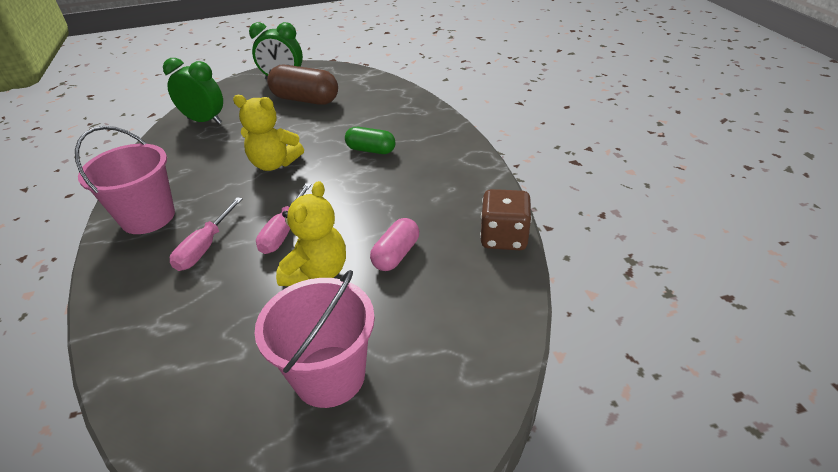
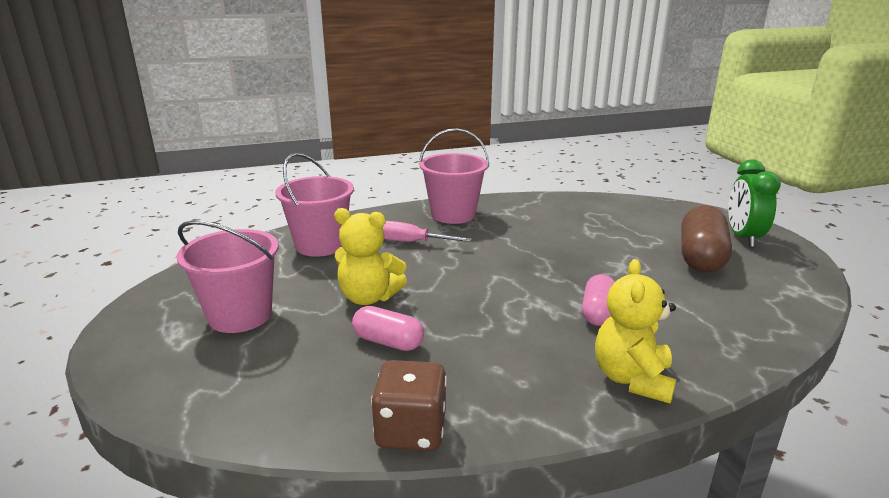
camera: 85 degrees right, 15 degrees down
green clock [163,58,223,124] -> none
yellow teddy bear [233,95,304,171] -> yellow teddy bear moved to [595,259,677,404]
pink screwdriver [256,183,312,254] -> none
green capsule [345,127,396,154] -> pink capsule [582,274,615,326]
none -> pink bucket [275,153,354,257]

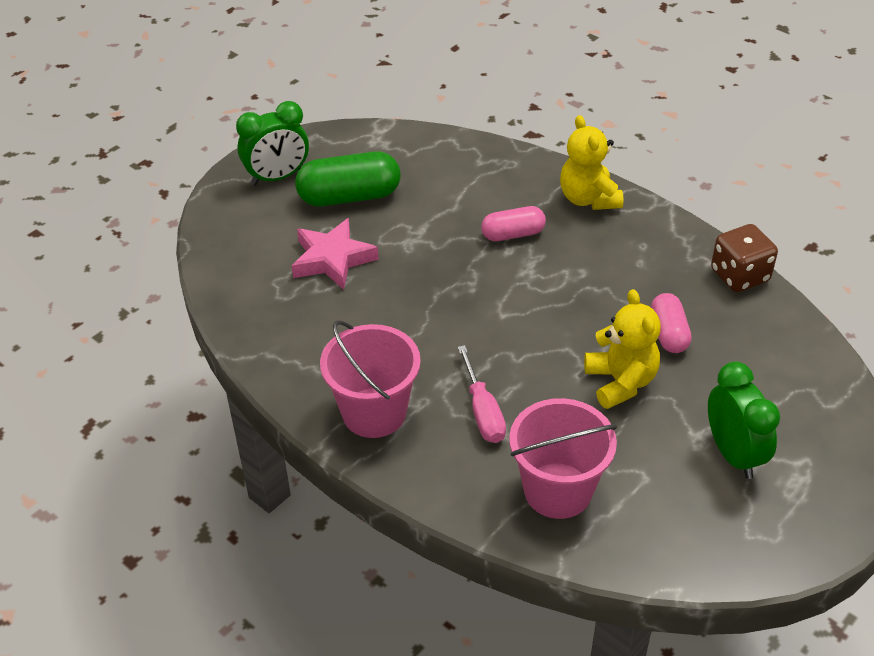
camera: 120 degrees left, 20 degrees up
pink bucket [177,221,279,333] -> green clock [708,362,780,479]
yellow teddy bear [595,259,677,404] -> yellow teddy bear turned 90 degrees clockwise [560,115,623,210]
brown capsule [681,205,732,272] -> green capsule [295,151,401,206]
none -> pink star [292,218,379,290]

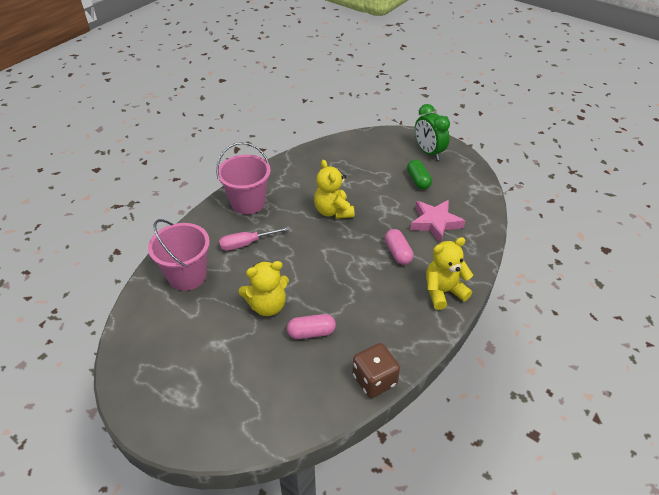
camera: 85 degrees right, 0 degrees up
pink star [292,218,379,290] -> pink star moved to [410,200,465,243]
green capsule [295,151,401,206] -> green capsule [407,159,432,190], size x0.60
green clock [708,362,780,479] -> none
none -> yellow teddy bear [314,160,354,219]

